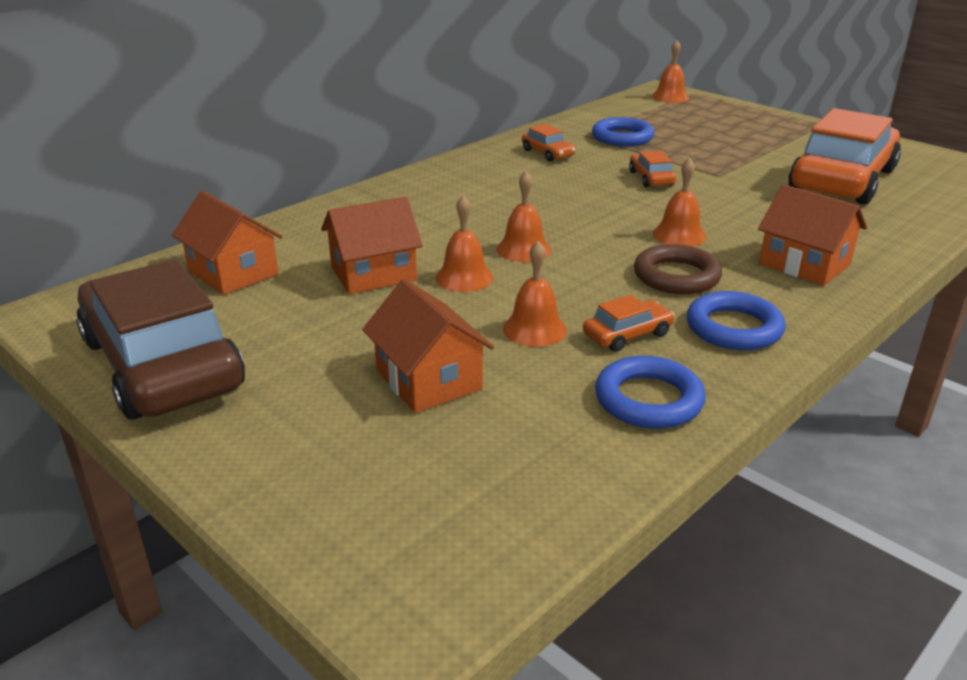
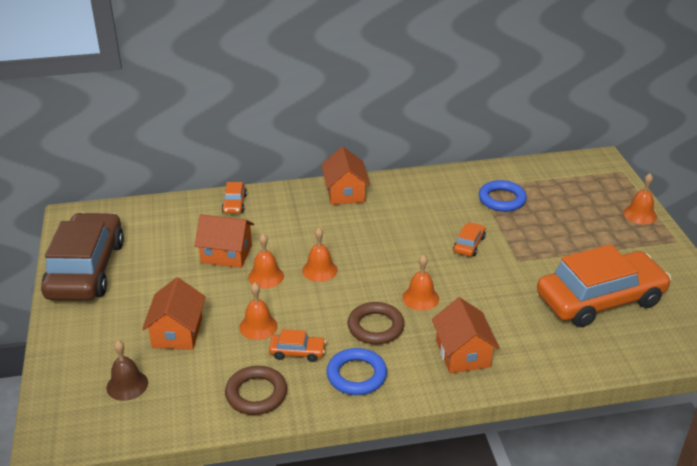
camera: 35 degrees right, 5 degrees up
orange house [172,191,283,295] -> orange house moved to [321,147,370,205]
orange car [522,124,576,162] -> orange car moved to [222,182,247,213]
blue ring [595,356,706,429] -> brown ring [225,366,287,415]
orange bell [652,40,689,103] -> orange bell moved to [623,173,657,224]
none -> brown bell [107,340,148,401]

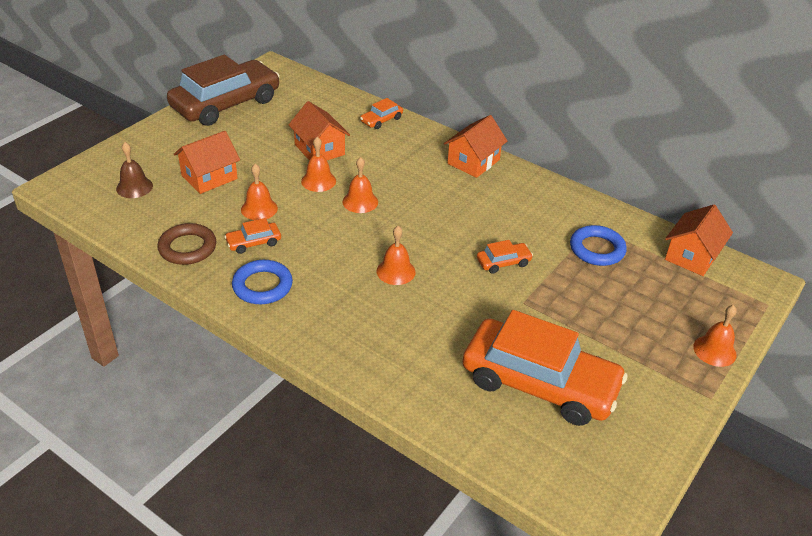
camera: 45 degrees right, 5 degrees up
orange car [269,329,326,362] -> orange car turned 105 degrees clockwise [224,218,281,254]
brown ring [347,302,405,345] -> none
orange house [432,297,500,374] -> orange house moved to [665,205,733,276]

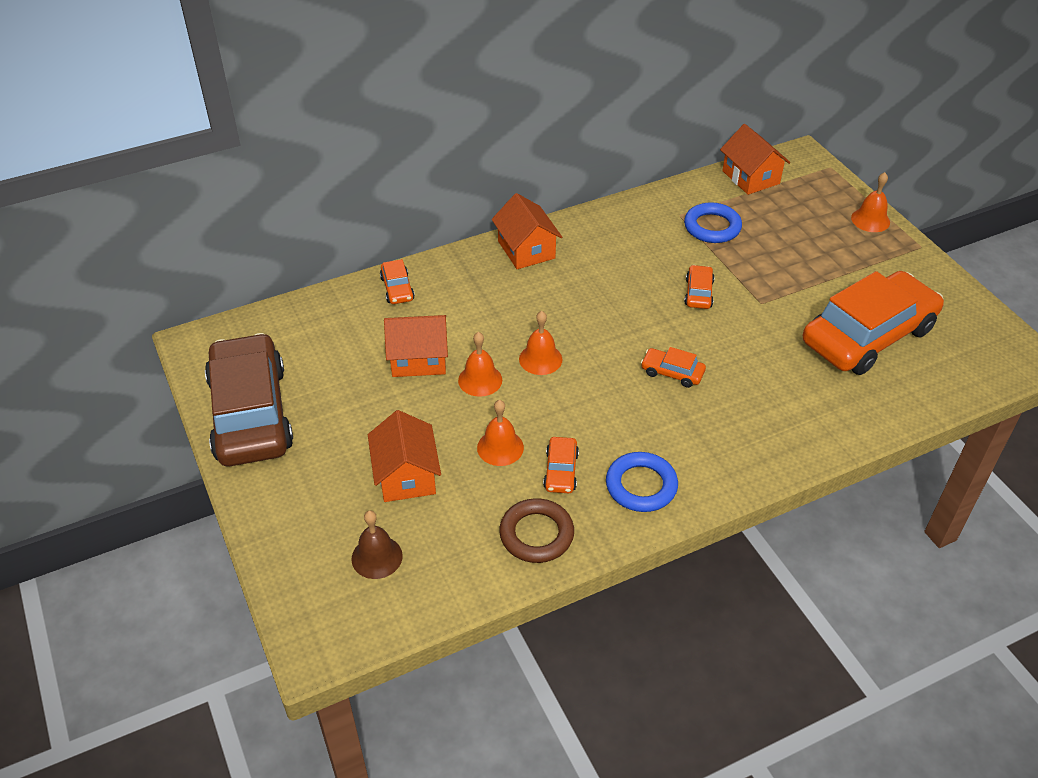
camera: 60 degrees left, 5 degrees up
orange bell [377,226,416,285] -> orange car [641,347,706,388]

